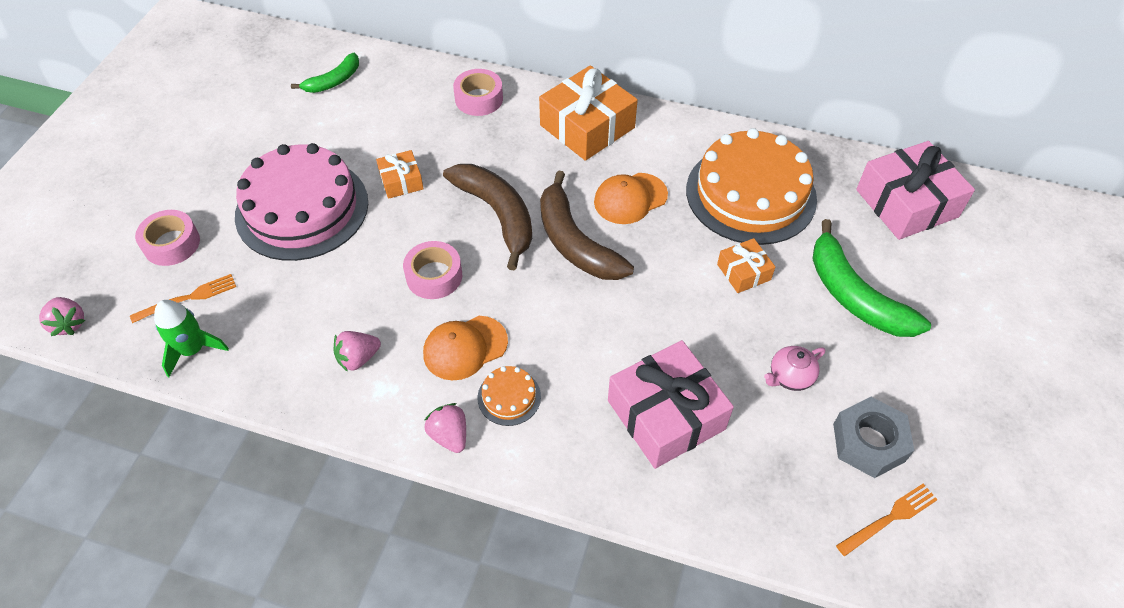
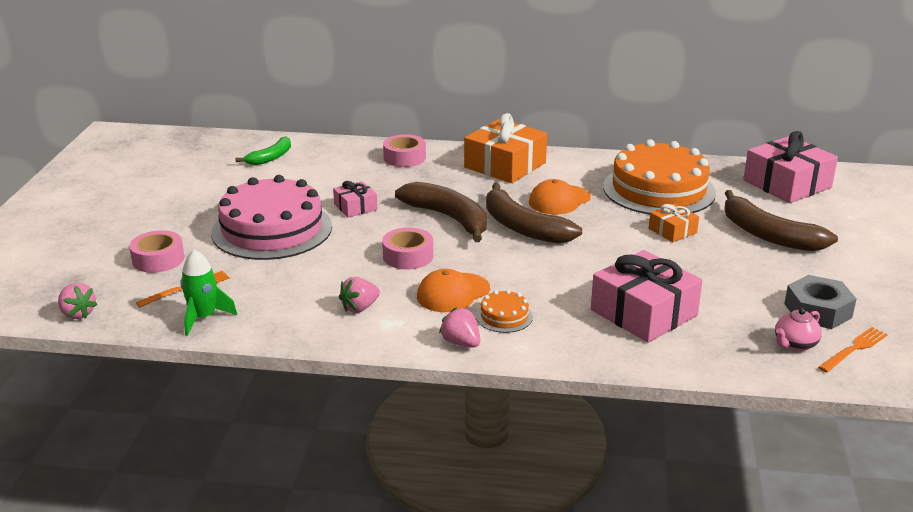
camera: 10 degrees left, 25 degrees down
orange gift [376,150,424,199] -> pink gift [333,181,377,218]
pink teapot [764,346,825,391] -> pink teapot moved to [775,308,822,351]
green banana [812,219,931,337] -> brown banana [724,190,838,251]

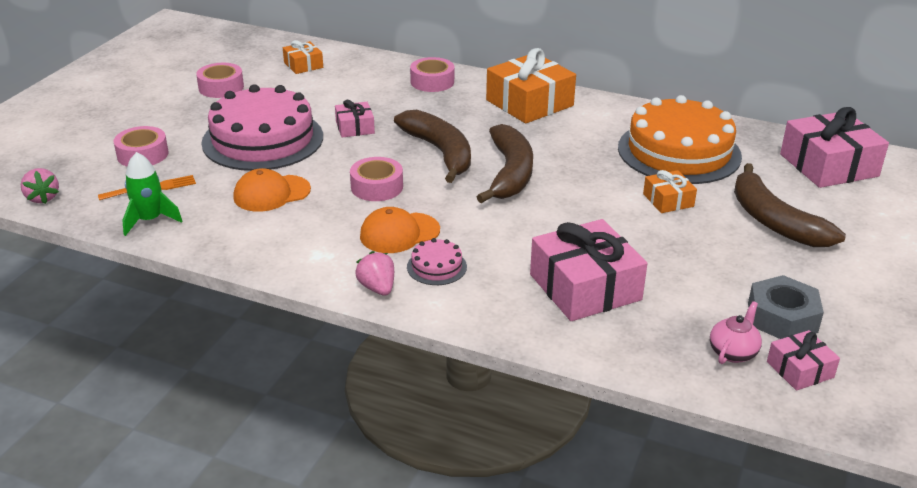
camera: 15 degrees right, 5 degrees up
green banana [235,136,291,165] -> orange gift [283,40,323,74]
pink strawberry [339,277,380,313] -> none
orange cake [476,290,533,333] -> pink cake [407,238,467,285]
brown banana [486,183,582,244] -> brown banana turned 150 degrees counterclockwise [477,124,533,203]
orange cap [529,179,591,215] -> orange cap moved to [234,168,311,212]
pink teapot [775,308,822,351] -> pink teapot turned 150 degrees clockwise [710,301,762,364]
orange fork [818,327,888,373] -> pink gift [767,330,840,391]
none -> pink tape [196,63,244,98]

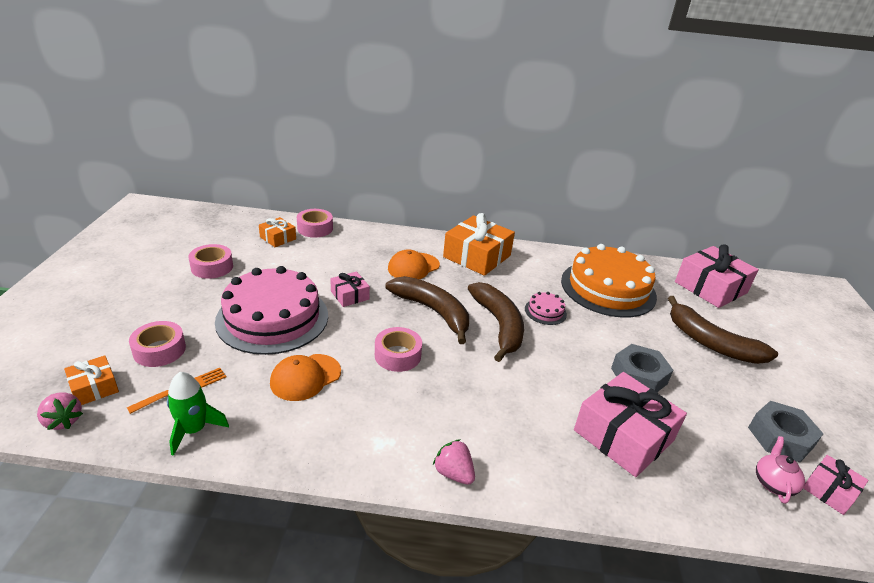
camera: 20 degrees left, 0 degrees up
orange cap [360,207,440,253] -> orange cap moved to [388,249,440,279]
pink cake [407,238,467,285] -> pink cake moved to [525,292,567,325]
pink tape [410,57,454,92] -> pink tape moved to [297,209,333,238]
orange gift [643,170,697,213] -> orange gift moved to [64,355,119,405]
none -> grey nut [611,344,673,392]

